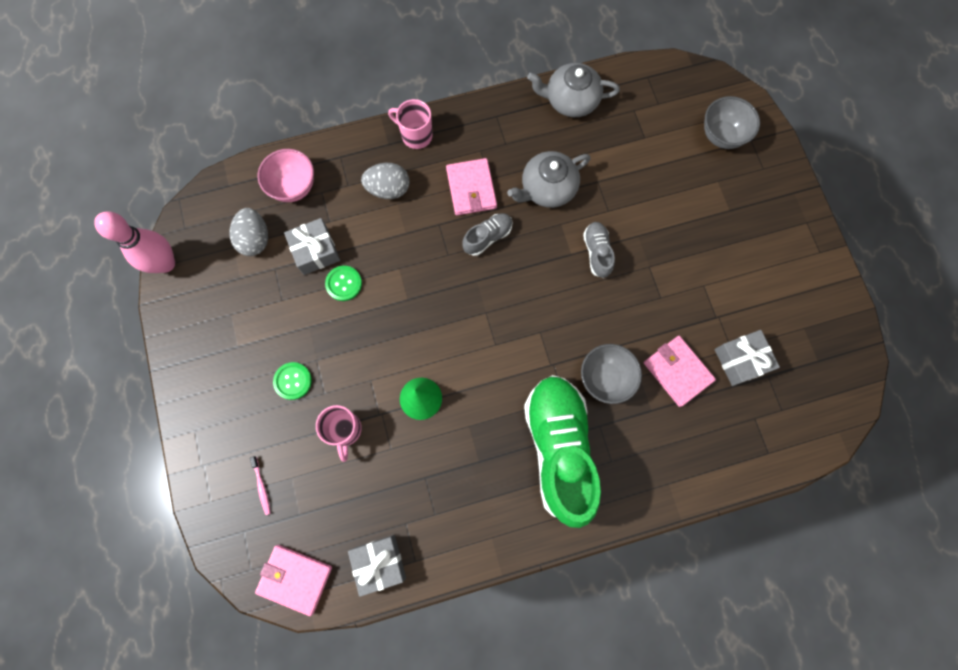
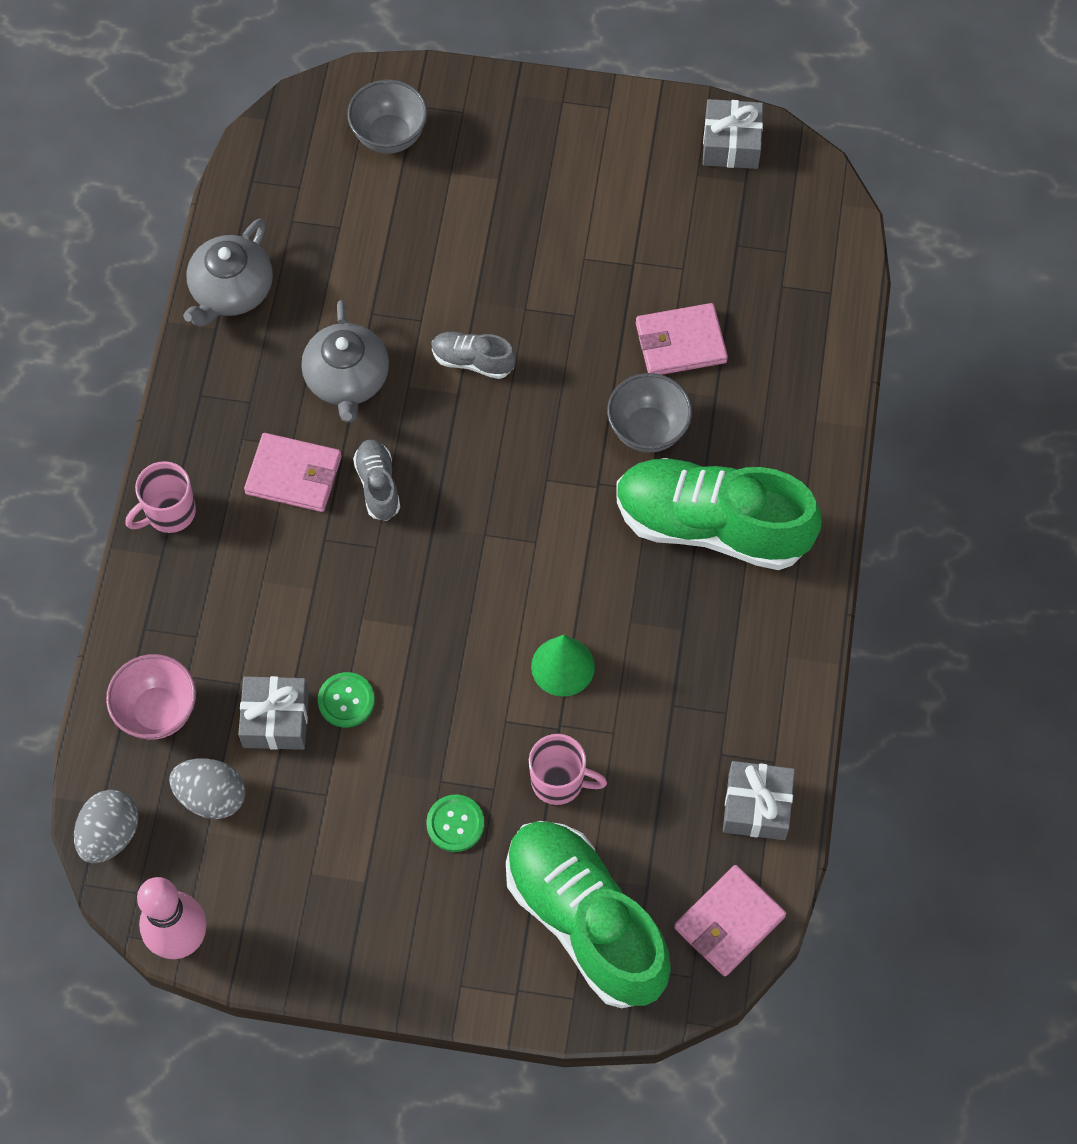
camera: 65 degrees left, 10 degrees down
pink toothbrush [250,456,271,515] -> green shoe [506,821,671,1008]
grey egg [361,163,410,199] -> grey egg moved to [74,790,138,863]
grey gift [714,330,780,386] -> grey gift moved to [703,99,763,169]

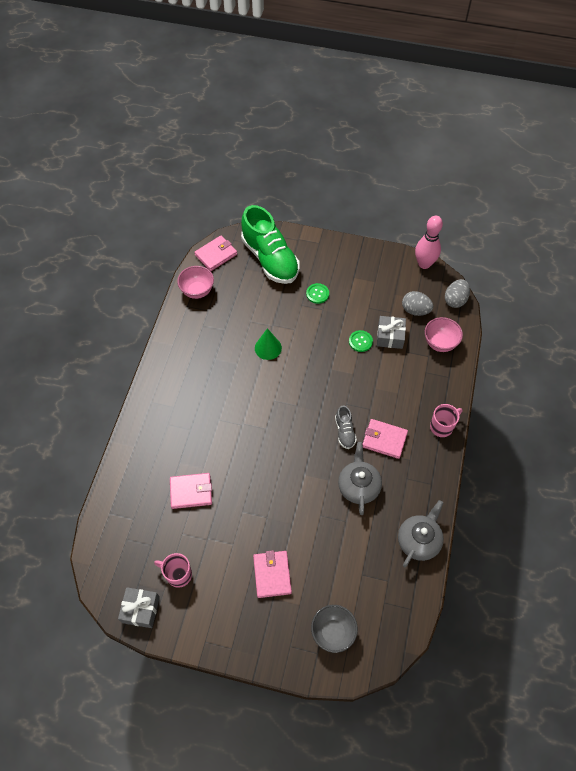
camera: 175 degrees left, 5 degrees down
grey shoe [432,332,516,379] -> none
pink mug [529,734,607,805] -> pink mug moved to [154,553,192,588]
grey bowl [607,373,692,453] -> none
green shoe [616,458,821,570] -> none
grey gift [723,761,795,840] -> pink bowl [177,266,214,299]
none -> pink wallet [253,550,292,598]

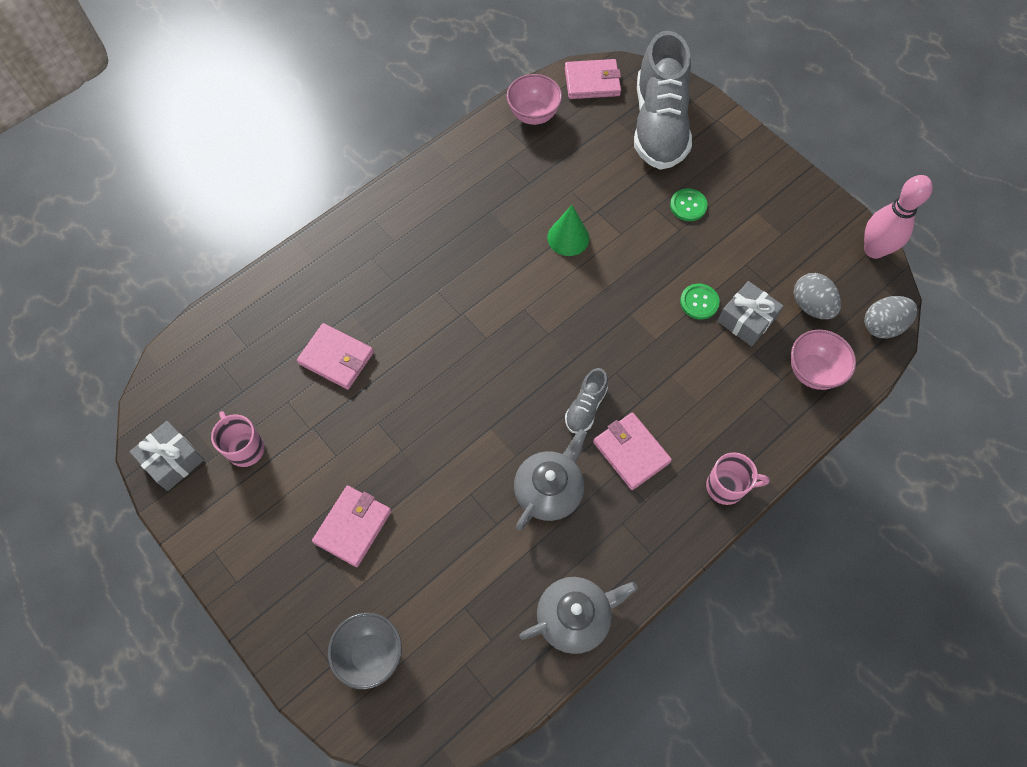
camera: 35 degrees right, 5 degrees up
green shoe [241,205,300,284] -> grey shoe [634,31,692,170]

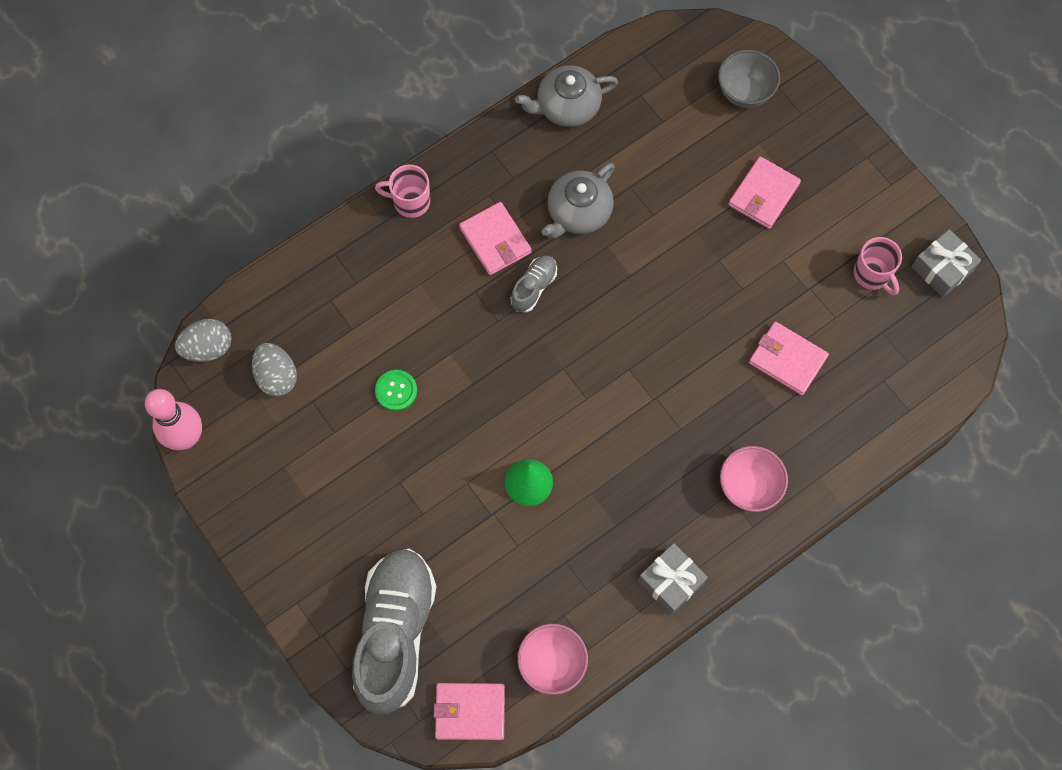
camera: 175 degrees left, 5 degrees up
green button [670,188,708,221] -> none
grey gift [718,281,783,346] -> grey gift moved to [638,543,708,615]
pink bowl [791,330,856,390] -> pink bowl moved to [720,446,788,512]

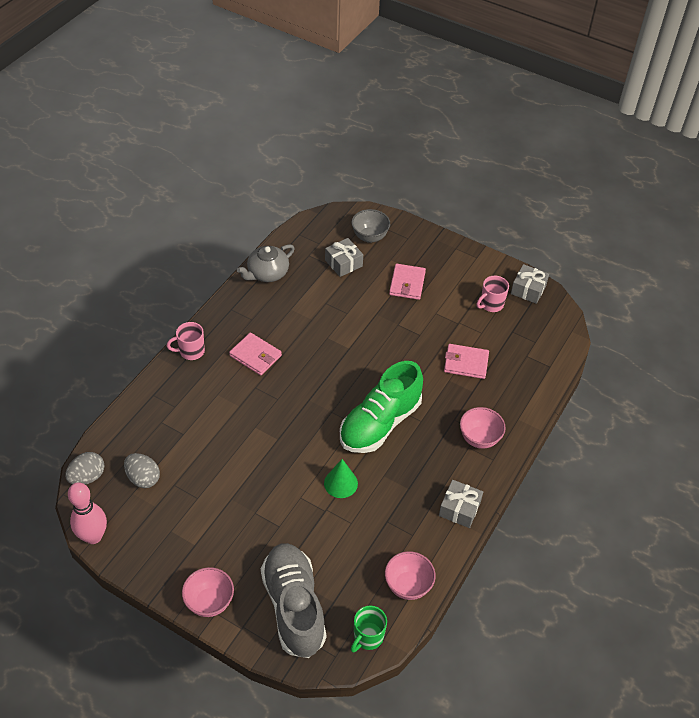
camera: 25 degrees left, 20 degrees down
green button [375,370,417,411] -> none
pink wallet [433,683,505,740] -> green mug [351,606,387,653]
grey shoe [511,255,557,312] -> none
grey teapot [542,163,615,238] -> none
pink mug [854,237,902,295] -> pink mug turned 105 degrees clockwise [476,276,509,312]
none -> pink bowl [182,567,234,617]
none -> grey gift [325,238,363,277]
none -> green shoe [340,361,423,453]

